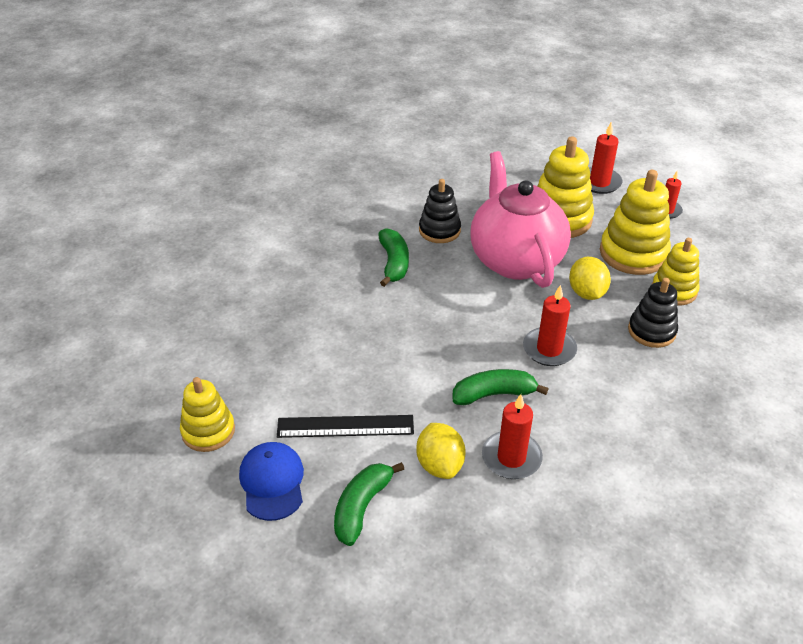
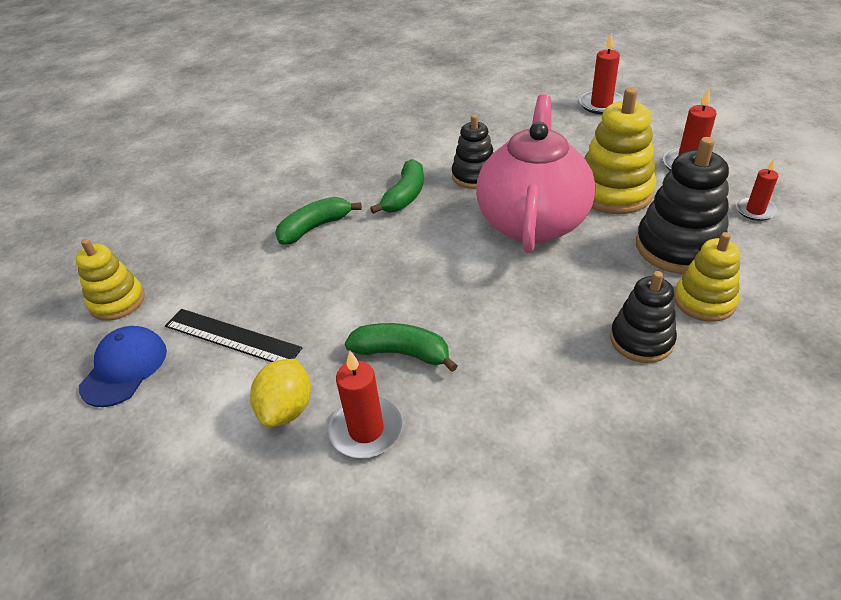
camera: 30 degrees right, 0 degrees up
green banana [334,462,404,546] -> green banana moved to [275,197,362,245]
red candle [523,285,577,366] -> red candle moved to [579,33,624,114]
yellow lemon [569,257,611,300] -> none
yellow stacking toy [600,170,671,275] -> black stacking toy [636,137,729,274]

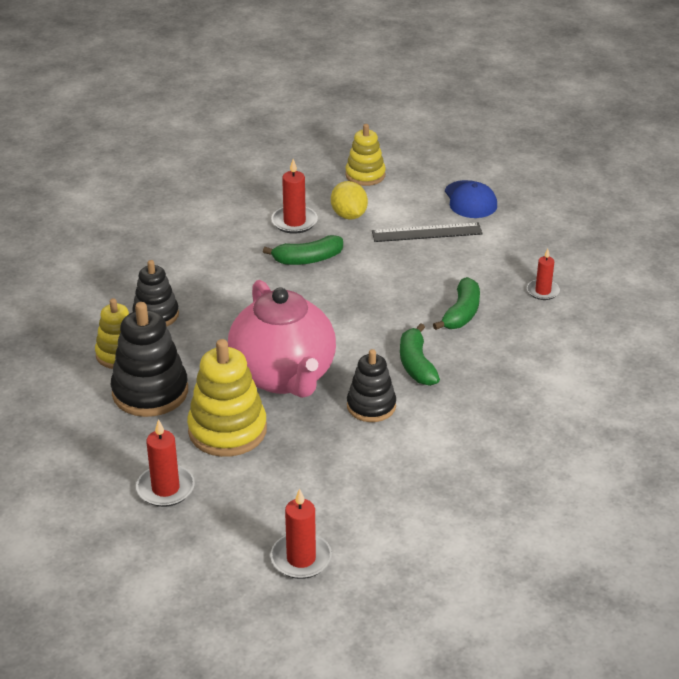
camera: 145 degrees right, 5 degrees down
yellow stacking toy [76,239,145,321] -> yellow stacking toy moved to [345,124,386,186]
red candle [736,159,778,221] -> red candle moved to [527,249,560,300]

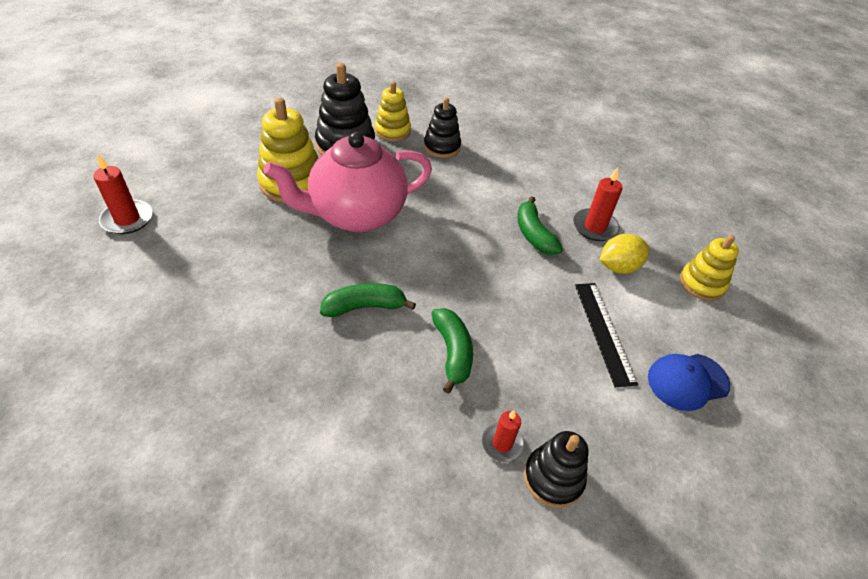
camera: 85 degrees right, 10 degrees up
red candle [136,419,195,507] -> none
black stacking toy [347,349,396,422] -> black stacking toy moved to [524,431,589,508]
green banana [433,277,480,330] -> green banana turned 120 degrees counterclockwise [431,308,473,394]

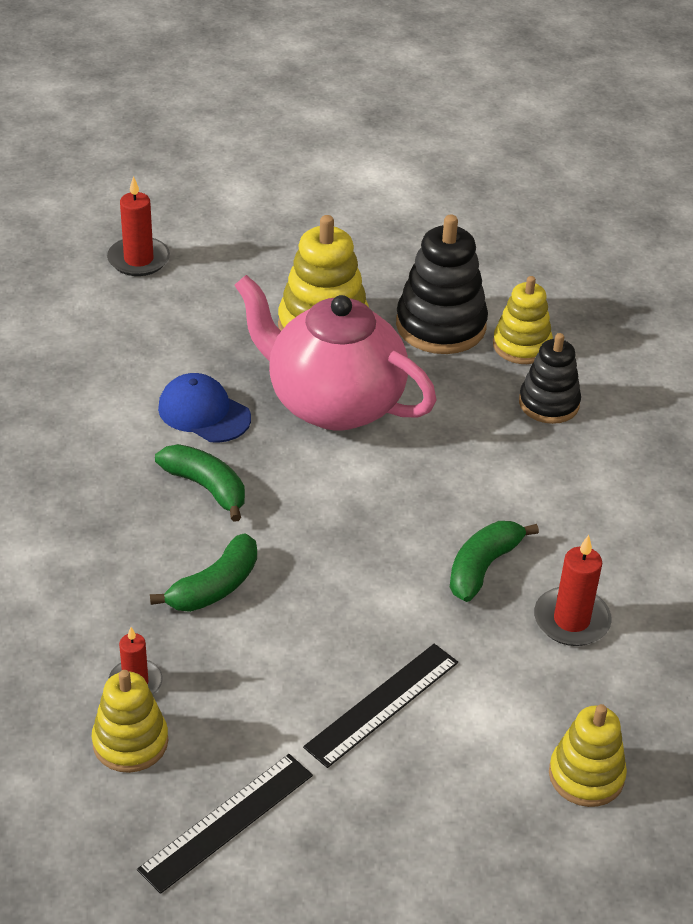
camera: 55 degrees right, 5 degrees down
black stacking toy [524,431,589,508] -> yellow stacking toy [92,670,168,773]
yellow lemon [600,234,650,274] -> none
blue cap [648,354,730,411] -> blue cap moved to [158,373,251,443]
none -> black ruler [137,754,313,894]

